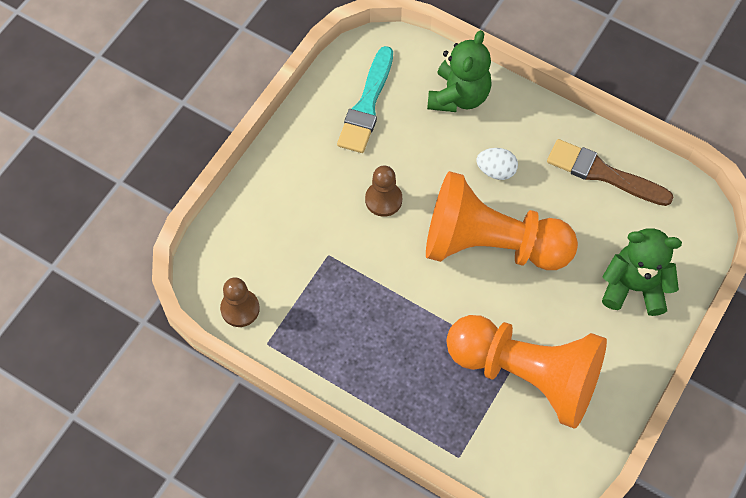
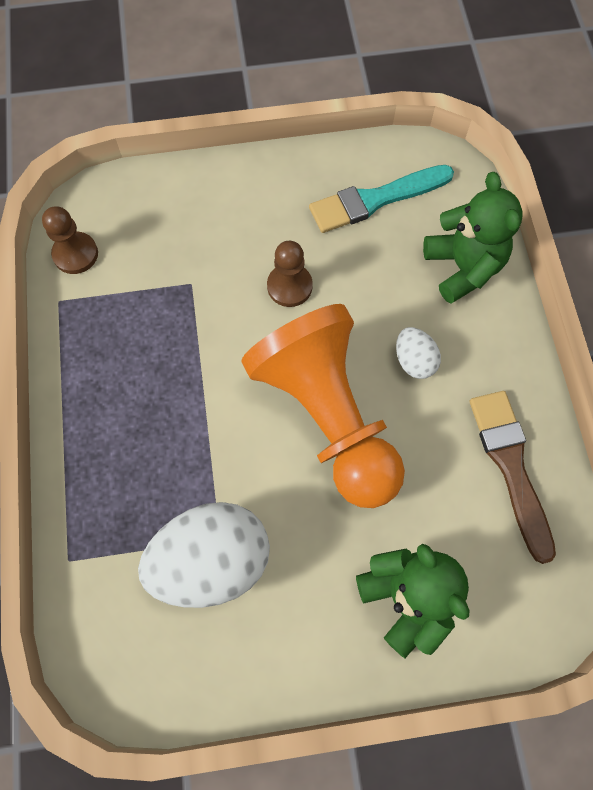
camera: 50 degrees right, 5 degrees up
green teddy bear [427,30,492,112] -> green teddy bear turned 90 degrees counterclockwise [423,172,523,304]
orange pawn [446,315,607,429] -> white egg [138,502,270,608]

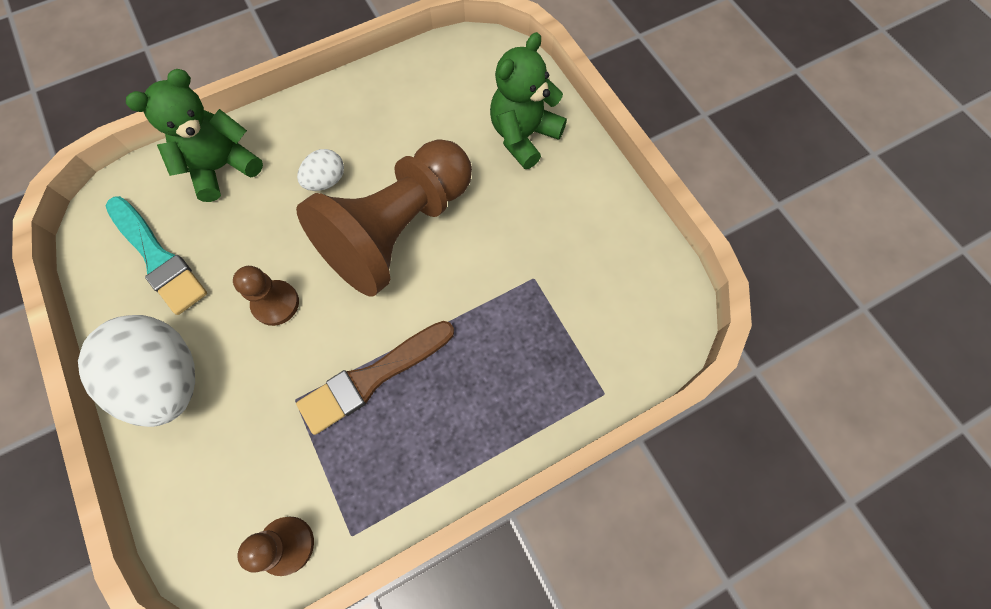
camera: 110 degrees left, 0 degrees up
white egg [138,502,270,608] -> white egg moved to [78,315,195,427]
orange pawn [242,304,405,508] -> brown pawn [296,139,472,297]
brown brush [470,391,556,564] -> brown brush moved to [296,321,454,435]

